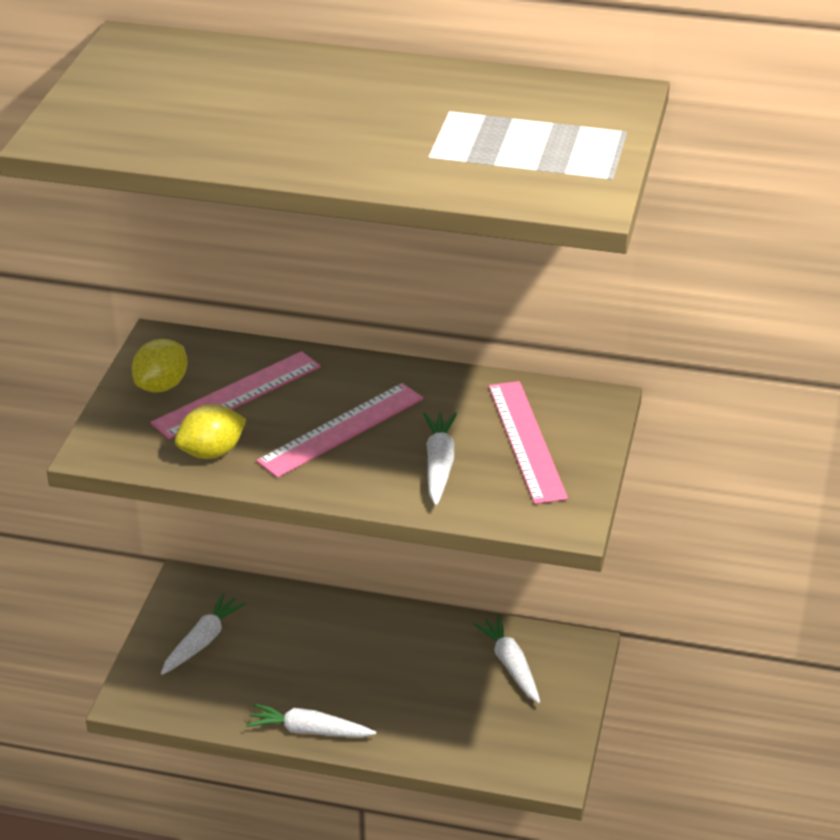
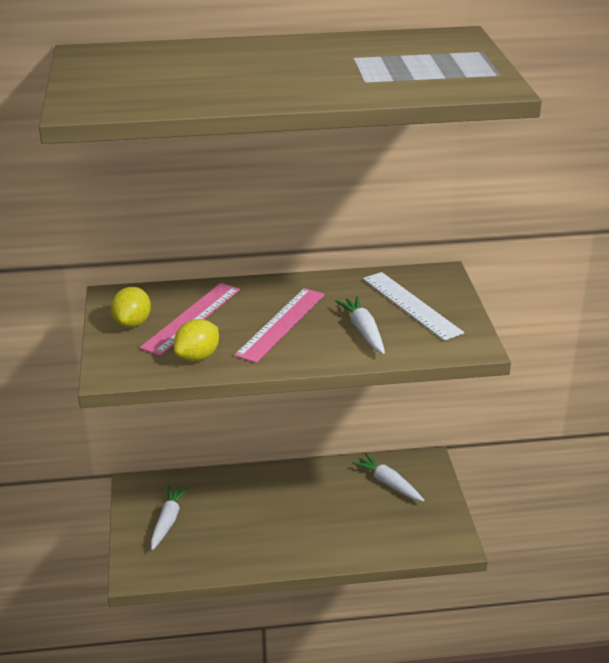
camera: 20 degrees left, 5 degrees down
white carrot [246,703,376,738] -> none
pink ruler [488,381,568,504] -> white ruler [363,272,464,341]

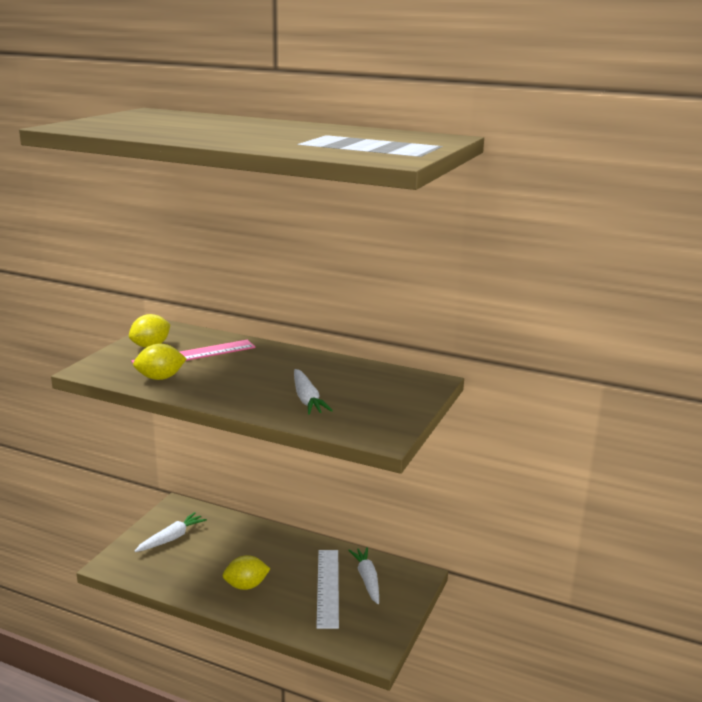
camera: 30 degrees right, 10 degrees down
pink ruler [234,288,325,363] -> none
white carrot [335,296,385,354] -> white carrot turned 150 degrees clockwise [294,369,333,414]
white ruler [363,272,464,341] -> white ruler moved to [316,550,339,629]
none -> yellow lemon [223,555,270,590]

